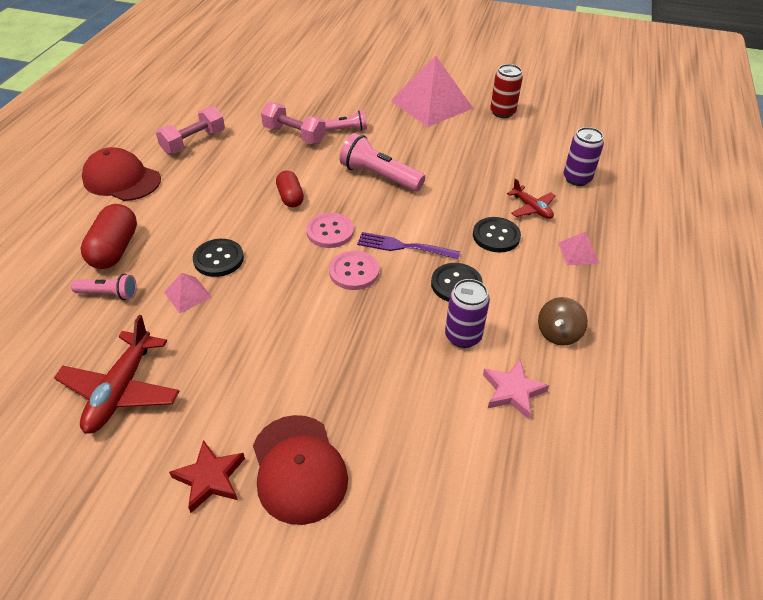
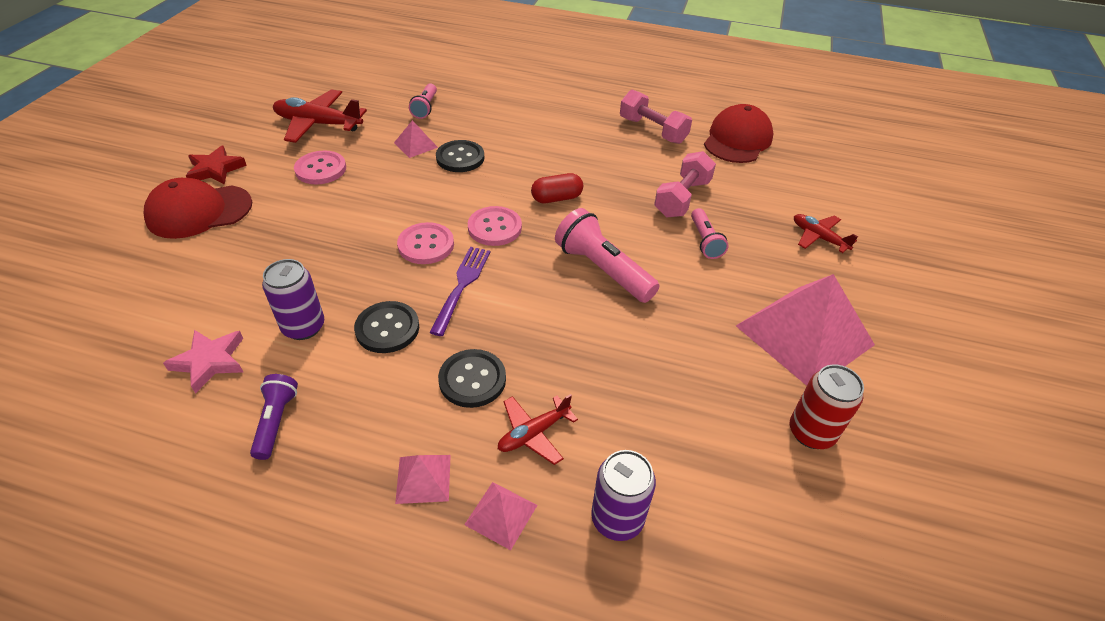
camera: 90 degrees right, 0 degrees up
red capsule [81,204,137,269] -> none
red cap [82,147,161,201] -> red cap moved to [704,104,773,163]
pink flashlight [340,133,425,192] -> pink flashlight turned 75 degrees counterclockwise [555,208,660,303]
brown spinning top [538,297,588,346] -> purple flashlight [250,374,298,460]
none -> pink button [294,151,346,184]
none -> pink pyramid [464,482,537,550]
none -> red plane [794,214,858,253]

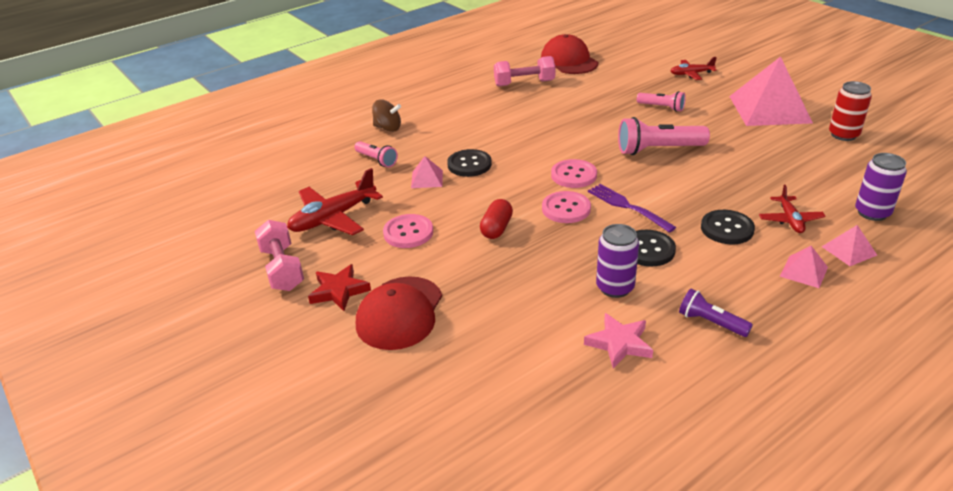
camera: 50 degrees left, 10 degrees down
red capsule [531,173,583,203] -> red capsule moved to [480,199,513,239]
pink dumbbell [654,151,716,218] -> pink dumbbell moved to [255,220,304,291]
none -> brown spinning top [372,99,401,132]

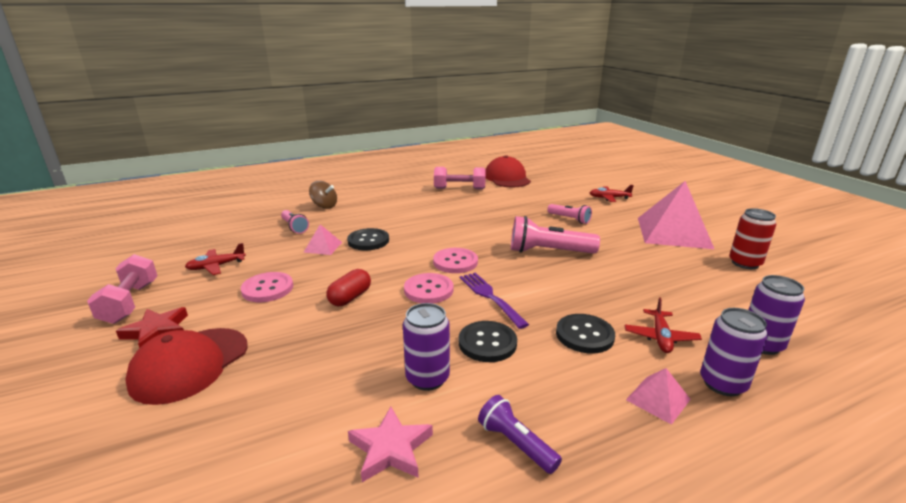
camera: 10 degrees right, 10 degrees down
red plane [287,168,383,235] -> red plane [185,243,246,275], size x0.58
pink pyramid [822,225,877,266] -> purple can [700,308,768,396]

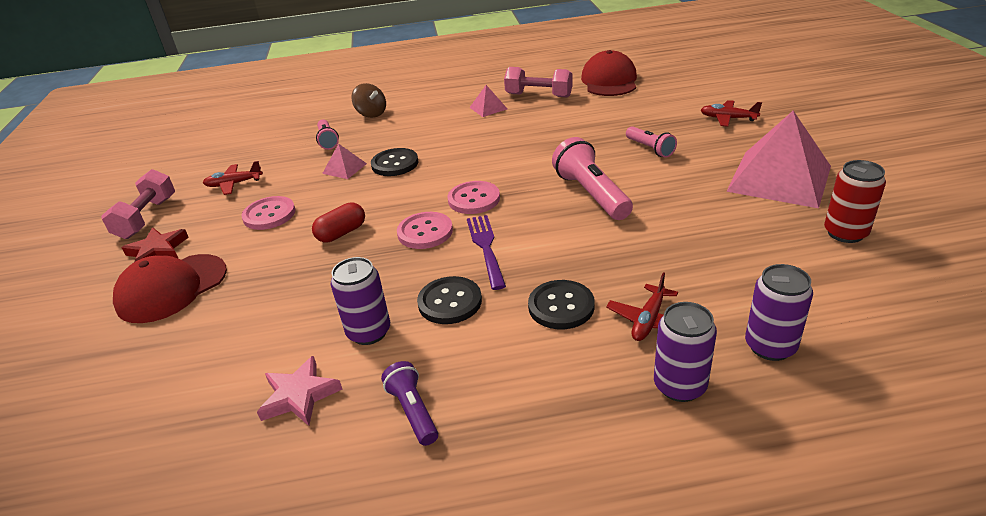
camera: 20 degrees right, 10 degrees up
pink flashlight [511,216,600,254] -> pink flashlight turned 45 degrees clockwise [552,137,633,220]
pink pyramid [626,368,691,425] -> pink pyramid moved to [469,85,507,117]

